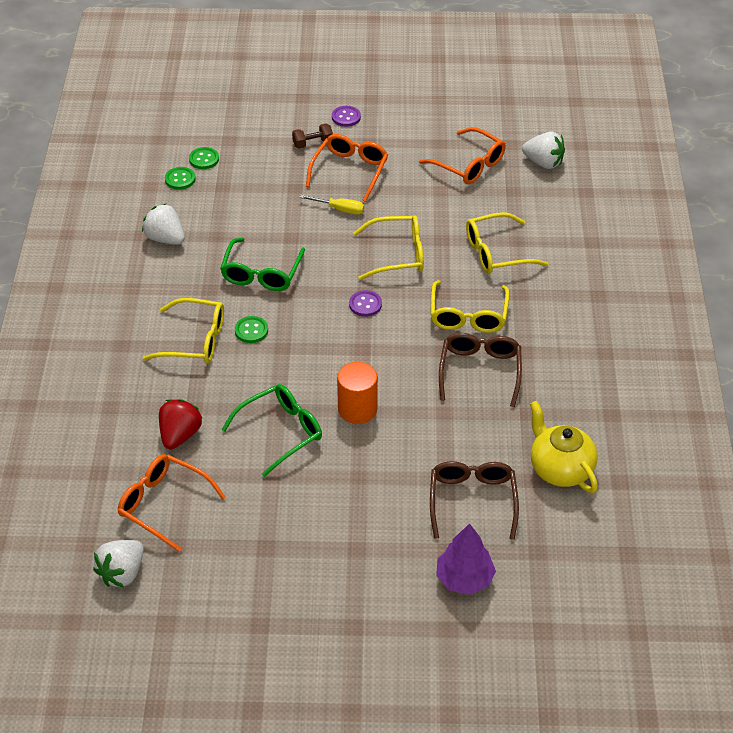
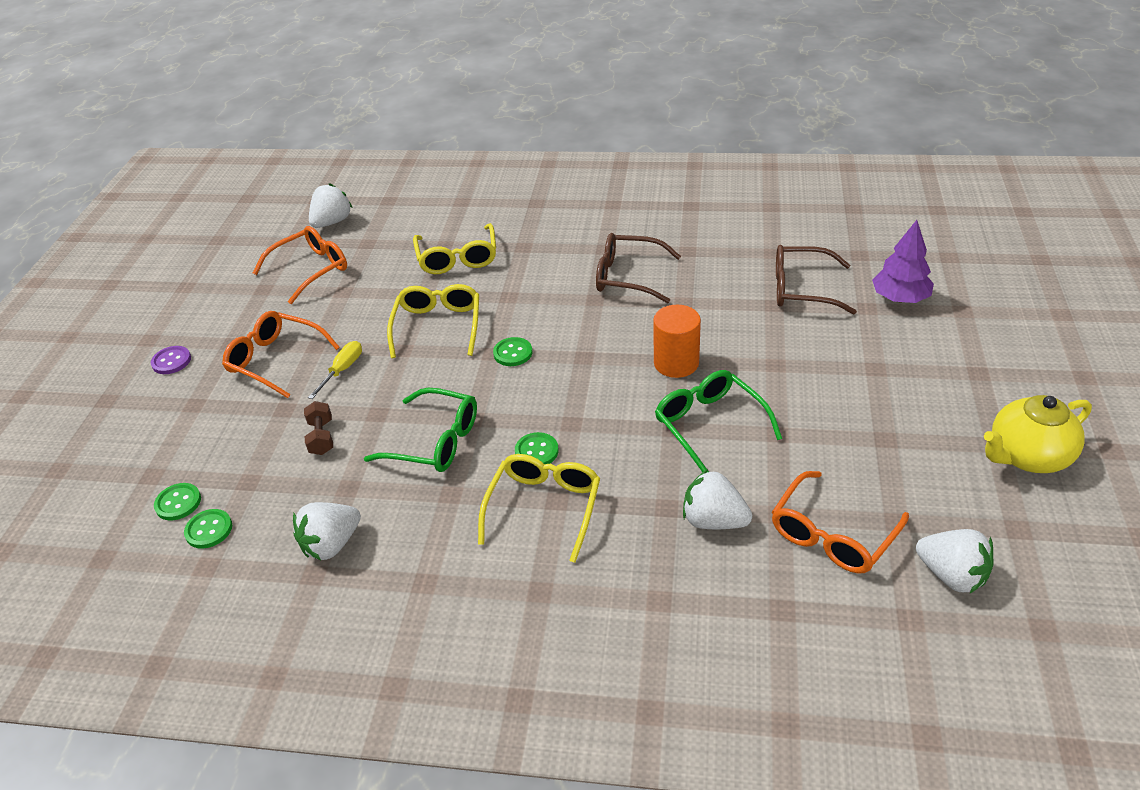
camera: 80 degrees left, 5 degrees down
red strawberry [159,399,202,449] -> white strawberry [683,469,752,529]
brown dumbbell [292,123,333,149] -> brown dumbbell moved to [304,401,333,455]
purple button [349,290,382,317] -> green button [493,337,532,366]
yellow glasses [430,280,510,333] -> none
yellow teapot [530,401,598,493] -> yellow teapot moved to [984,395,1092,473]

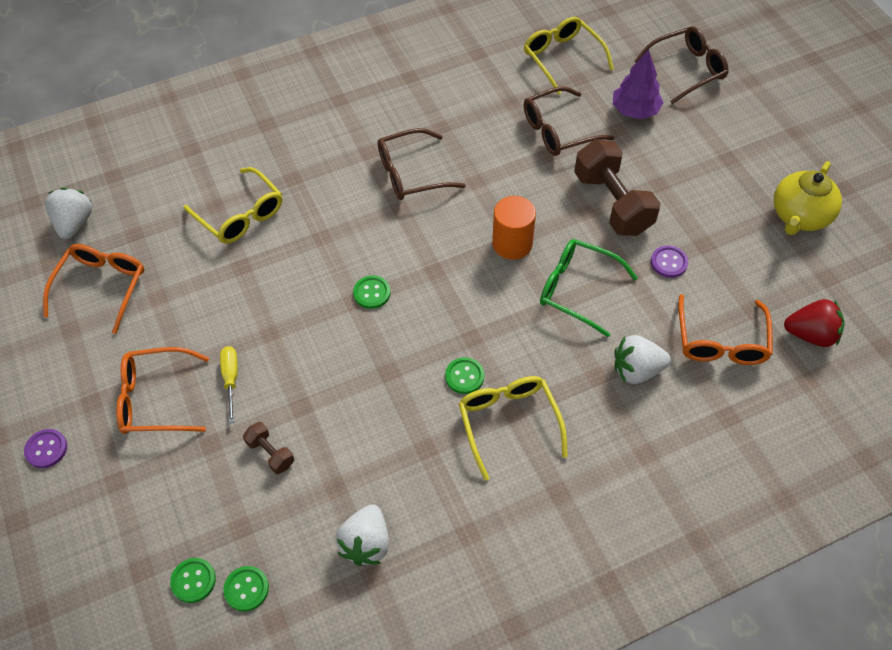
camera: 35 degrees left, 15 degrees up
green glasses [364,388,477,472] -> none
yellow glasses [387,284,479,358] -> yellow glasses moved to [524,17,614,95]
white strawberry [916,529,994,593] -> red strawberry [784,299,845,347]
none -> brown dumbbell [574,139,660,236]
none -> brown glasses [635,26,729,104]
none -> purple button [651,245,688,278]

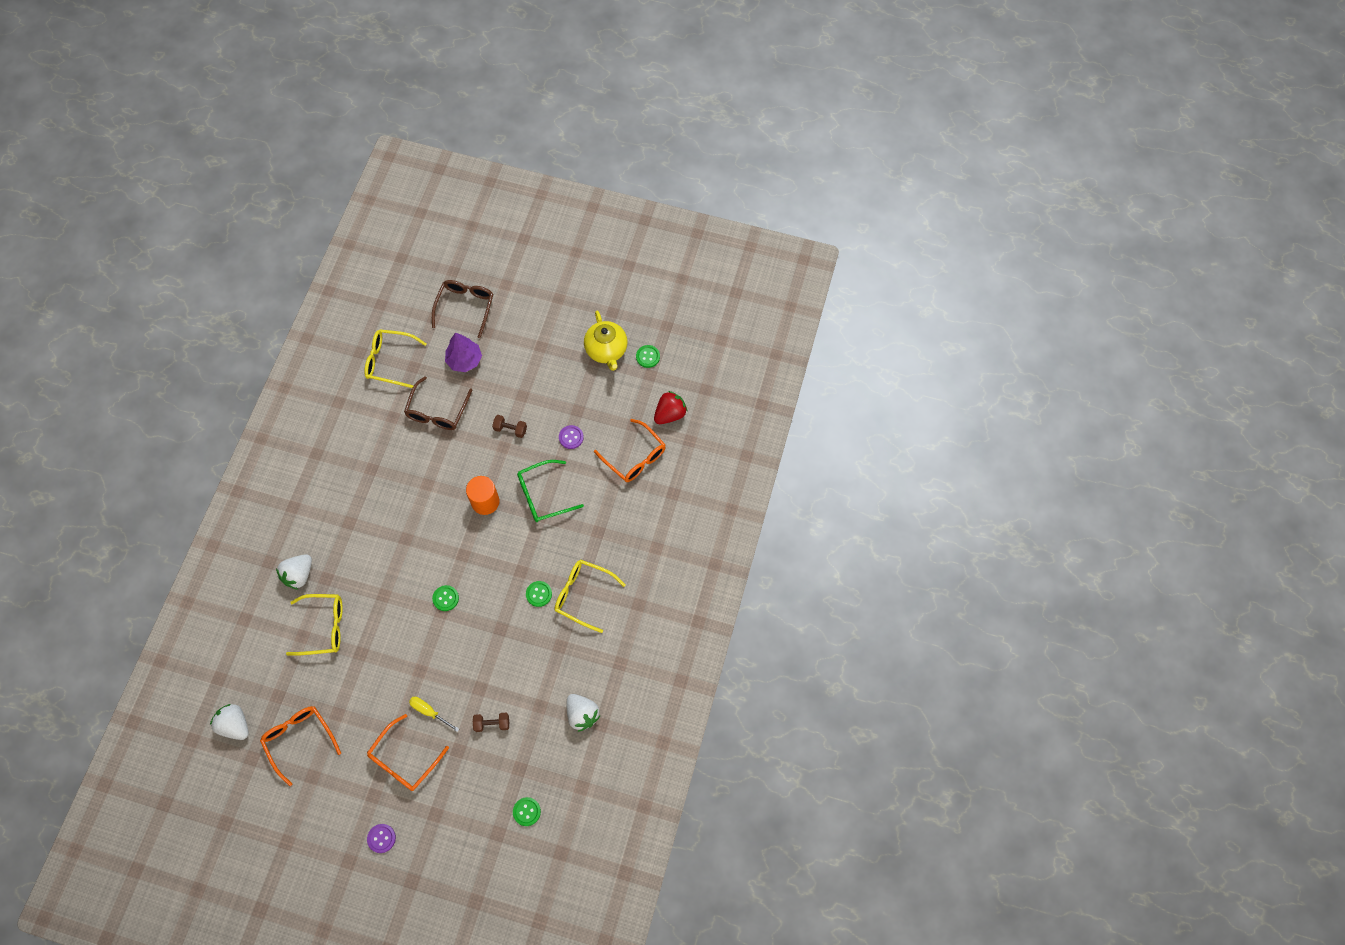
camera: 50 degrees left, 10 degrees up
green button [223,566,269,612] -> green button moved to [636,345,660,368]
brown glasses [378,128,466,200] -> none
brown dumbbell [574,139,660,236] -> brown dumbbell [492,415,527,438], size x0.47
white strawberry [615,335,671,384] -> white strawberry moved to [276,555,312,590]

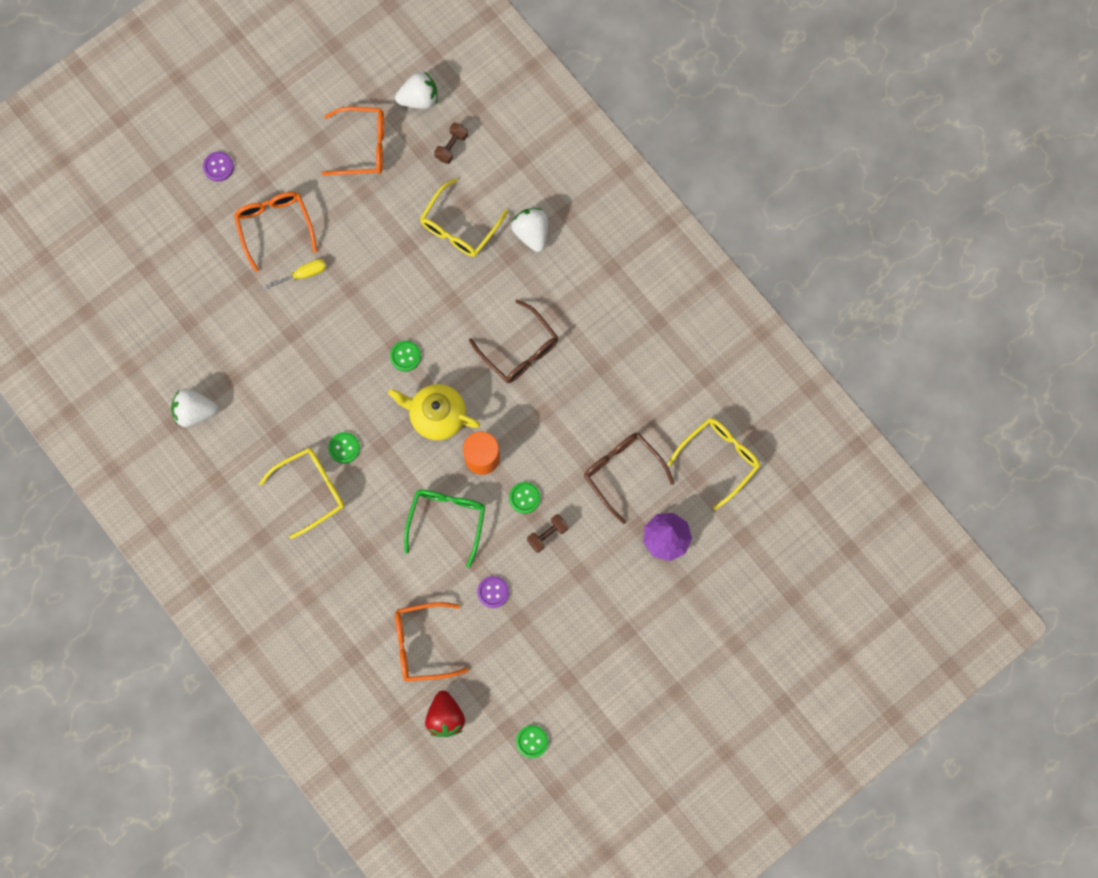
camera: 125 degrees right, 10 degrees up
brown glasses [432,280,493,338] -> brown glasses moved to [469,300,558,383]
brown dumbbell [473,713,509,732] -> brown dumbbell moved to [434,122,468,164]
green button [513,797,541,826] -> green button moved to [509,482,541,514]
yellow teapot [584,311,628,371] -> yellow teapot moved to [388,384,480,440]

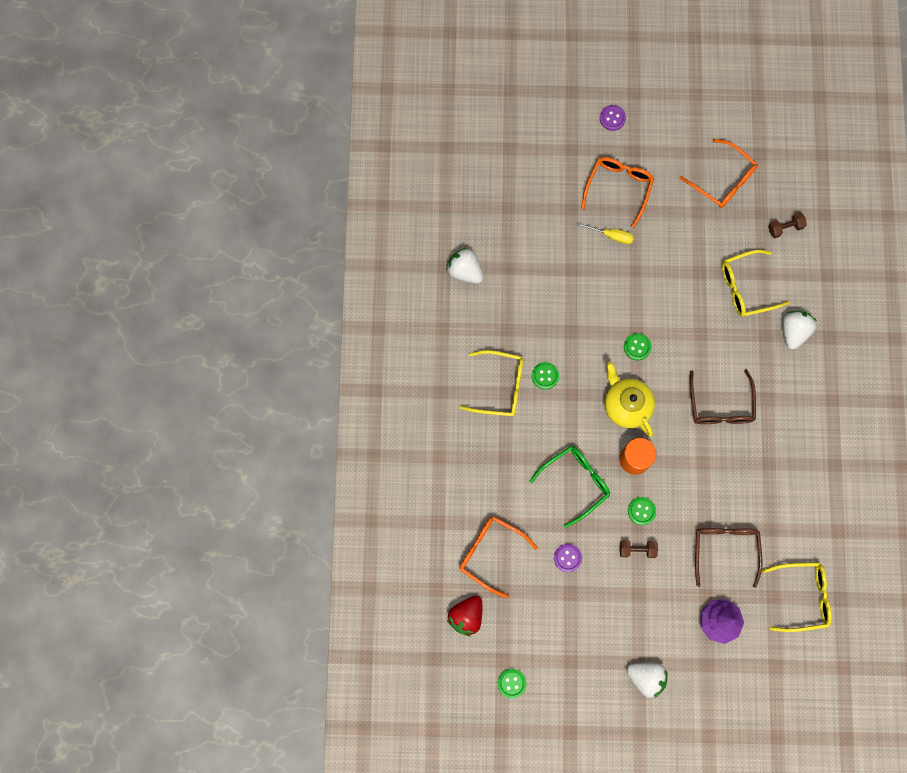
camera: 40 degrees right, 0 degrees up
white strawberry [395,72,437,109] -> white strawberry moved to [626,662,668,698]

